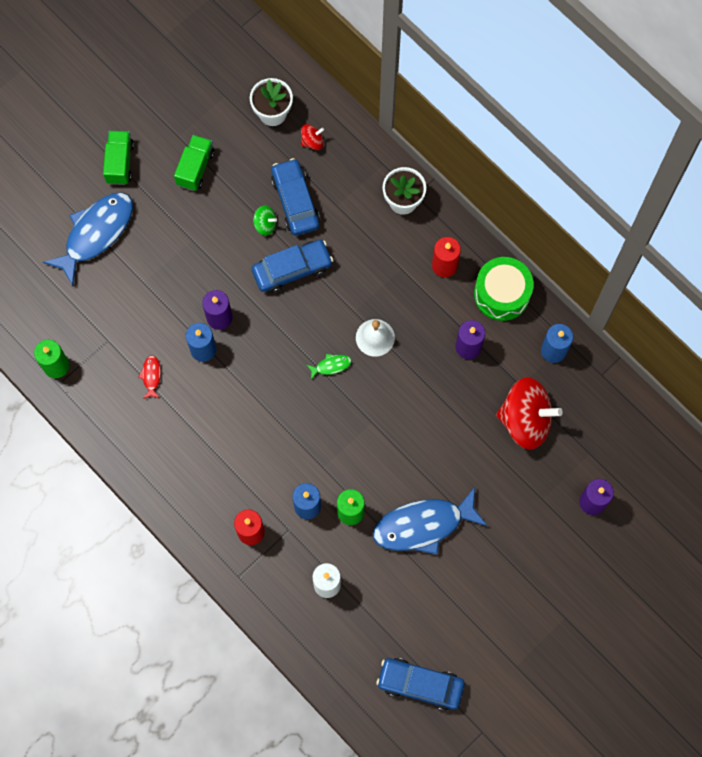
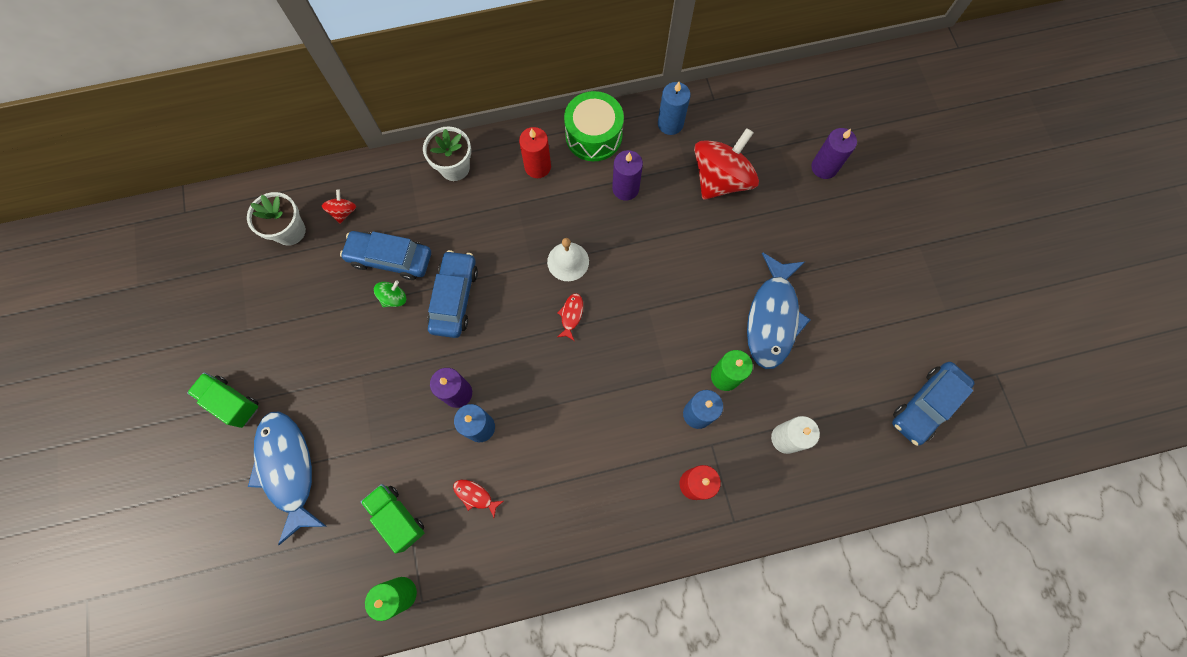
camera: 60 degrees left, 0 degrees up
green truck [174,135,214,191] -> green truck moved to [361,484,424,554]
green fish [307,354,351,379] -> red fish [557,293,583,341]

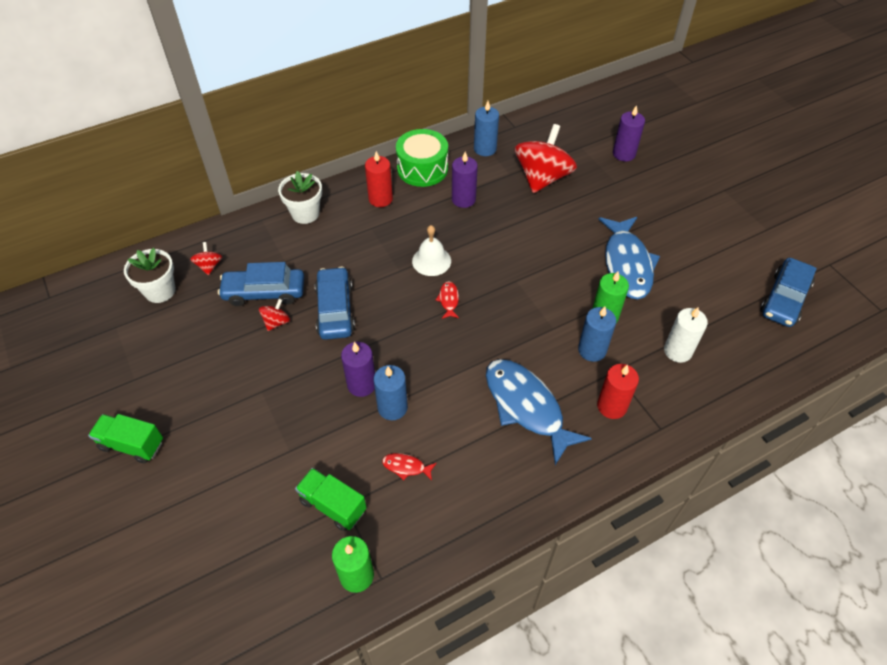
camera: 15 degrees left, 20 degrees down
blue fish [248,411,326,545] -> blue fish moved to [486,359,592,465]
green spinning top [374,280,406,307] -> red spinning top [259,299,290,331]

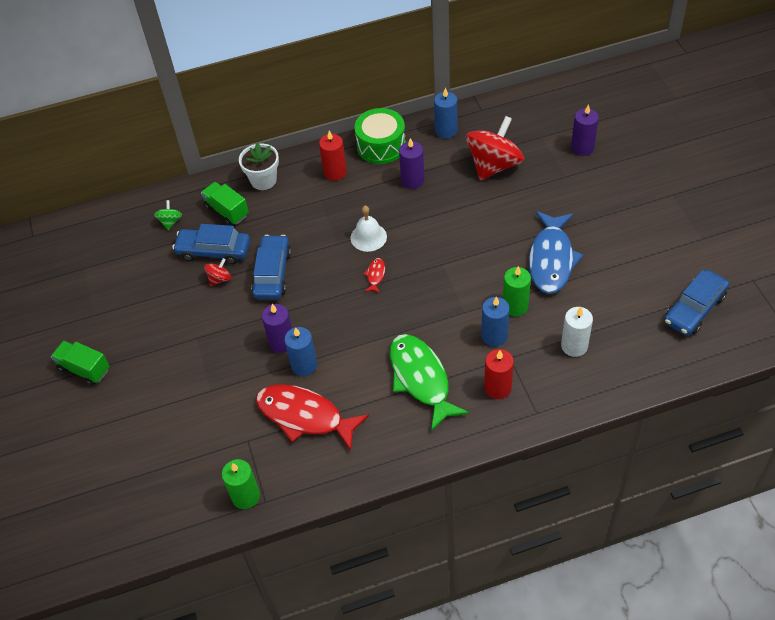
camera: 15 degrees right, 0 degrees up
white flower pot [124,248,176,303] -> none
red spinning top [190,242,222,275] -> green spinning top [154,200,182,230]
green truck [295,468,367,531] -> green truck moved to [201,182,249,226]
red fish [382,453,437,481] -> red fish [256,384,369,451], size x2.46
blue fish [486,359,592,465] -> green fish [390,334,469,431]

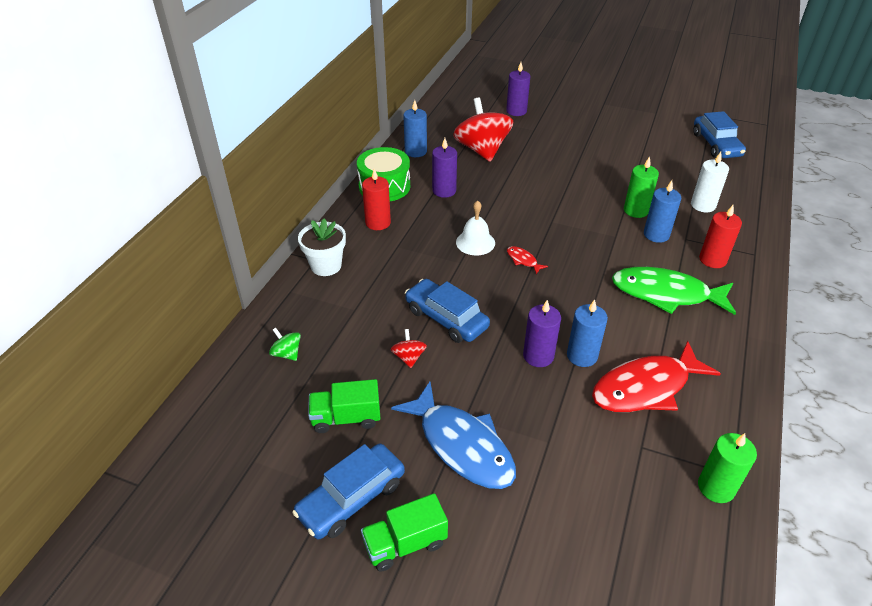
camera: 55 degrees left, 10 degrees down
blue car [172,224,250,264] -> blue car moved to [292,444,405,539]
green truck [201,182,249,226] -> green truck moved to [308,379,380,433]
blue fish [529,211,583,294] -> blue fish moved to [391,382,516,489]

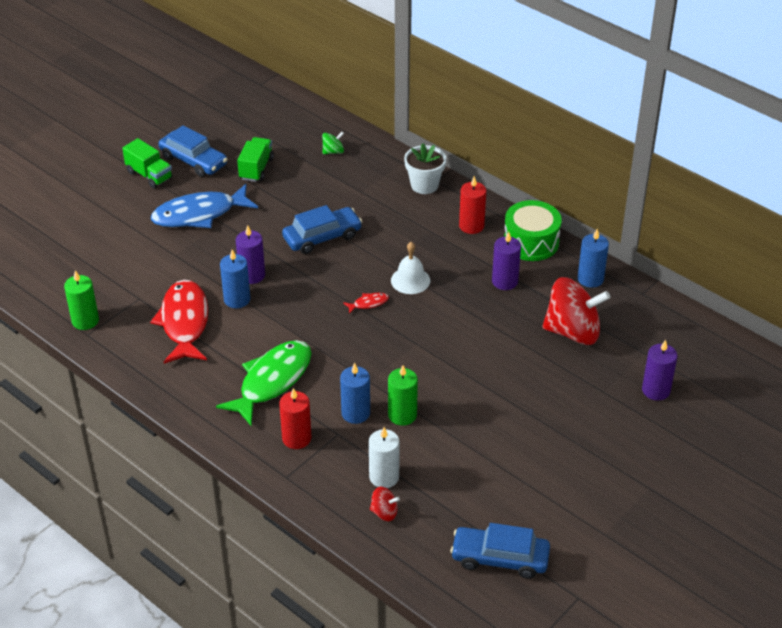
camera: 110 degrees right, 0 degrees up
blue car [292,444,405,539] -> blue car turned 150 degrees clockwise [158,125,228,177]
green truck [361,493,448,572] -> green truck turned 135 degrees clockwise [122,138,173,189]
red spinning top [390,329,427,368] -> red spinning top moved to [370,486,400,521]

